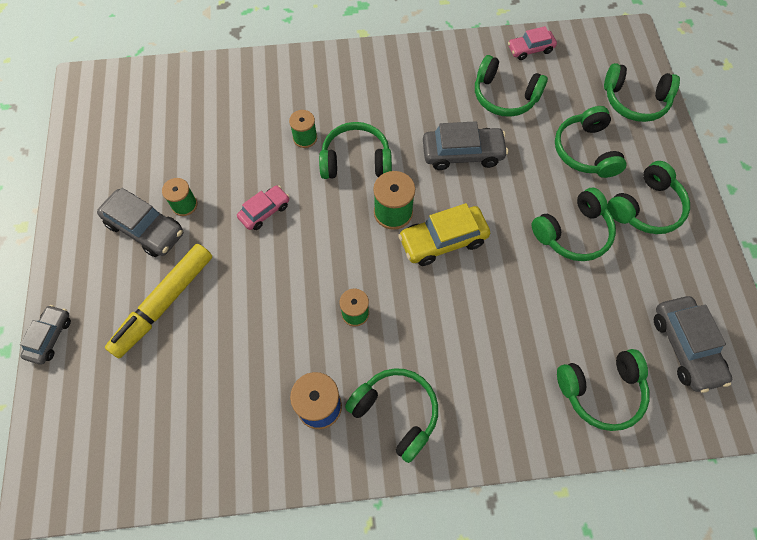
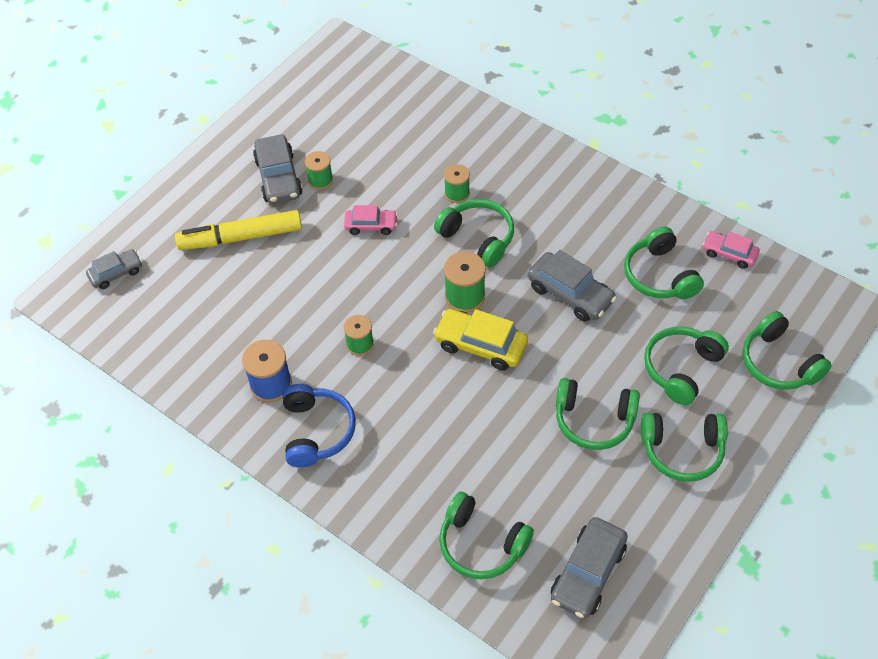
camera: 45 degrees right, 10 degrees down
grey car [20,305,71,364] -> grey car moved to [86,249,142,289]
green headphones [345,368,438,463] -> blue headphones [283,384,356,468]

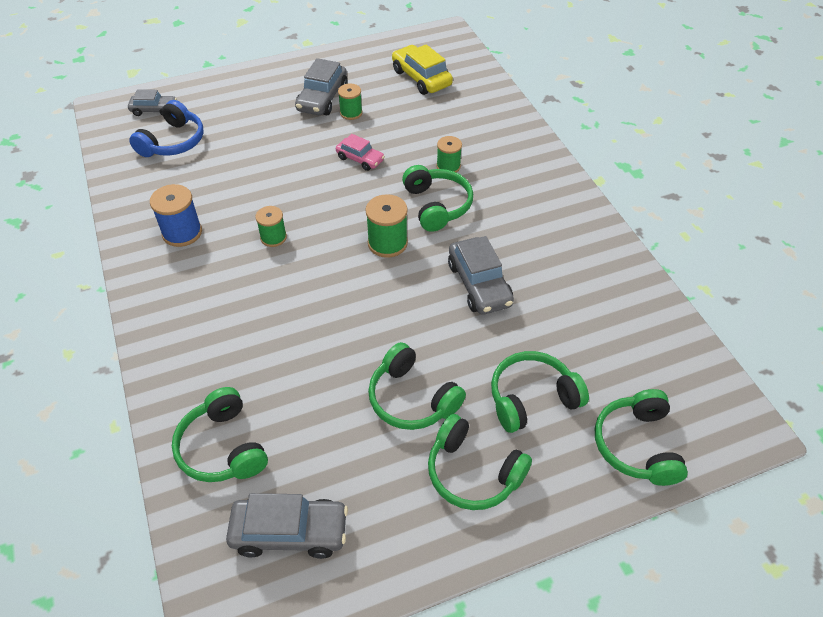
camera: 30 degrees right, 5 degrees down
yellow marker [175,210,302,250] -> none
blue headphones [283,384,356,468] -> blue headphones moved to [129,100,204,157]
yellow car [433,309,528,371] -> yellow car moved to [392,44,453,95]
grey car [551,517,628,619] -> grey car turned 150 degrees counterclockwise [226,493,348,559]
green headphones [624,227,704,299] -> none
pink car [702,231,760,269] -> none

